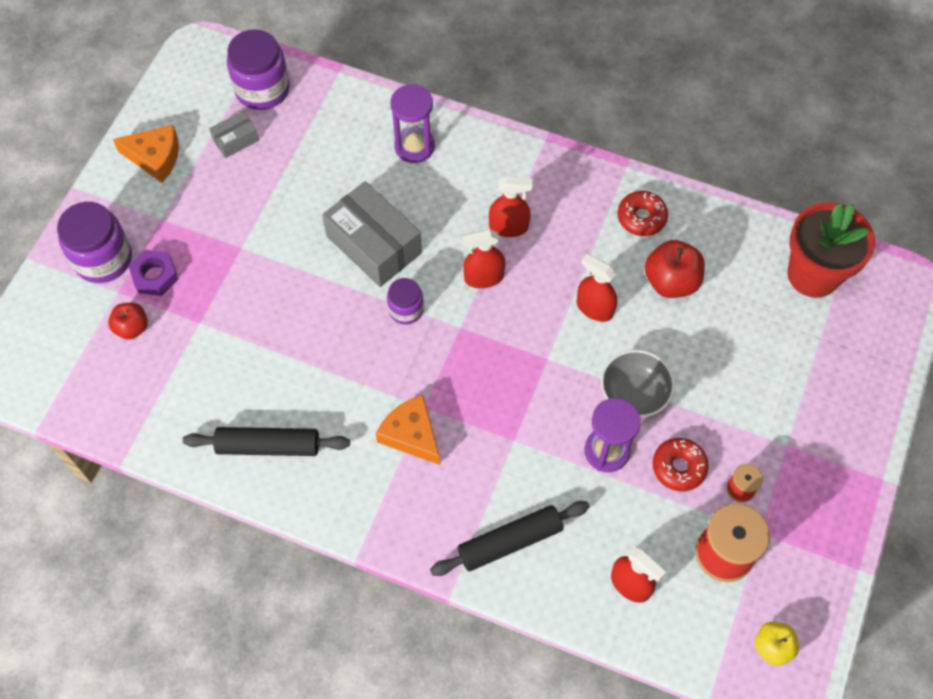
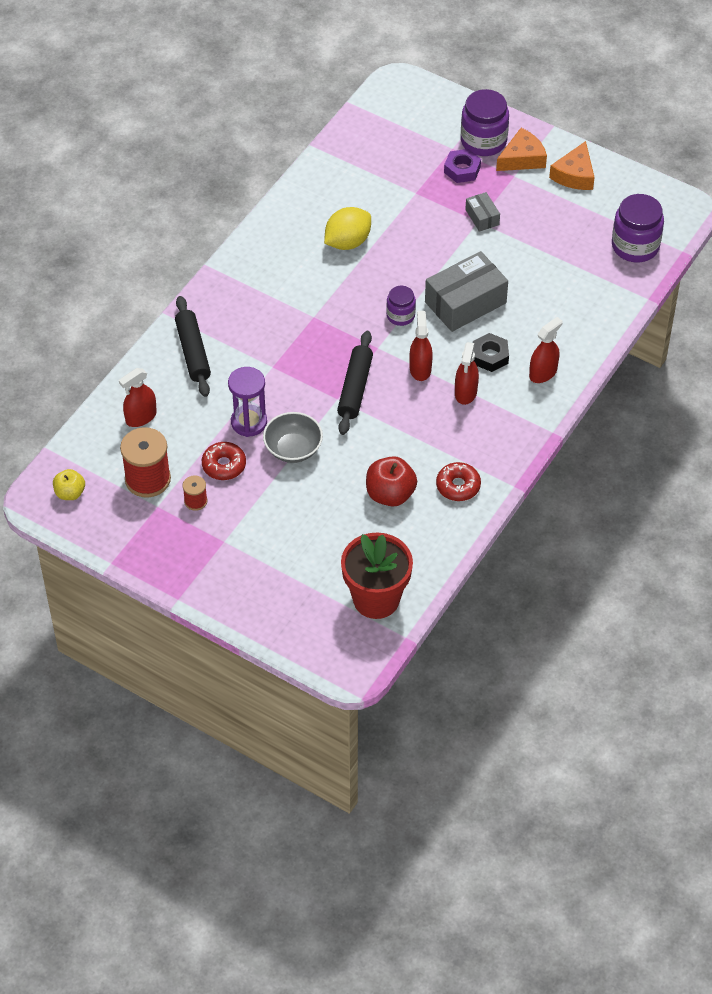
camera: 100 degrees right, 10 degrees down
red apple [108,303,148,340] -> none
black rolling pin [183,427,350,456] -> black rolling pin moved to [337,331,373,435]
grey box [209,111,259,158] -> grey box moved to [465,192,500,232]
orange cheese [376,395,440,465] -> orange cheese moved to [496,128,547,171]
purple hourglass [391,84,435,163] -> none
red spray bottle [577,254,617,322] -> red spray bottle moved to [529,317,563,383]
none -> yellow lemon [324,207,371,250]
none -> black nut [473,333,509,372]

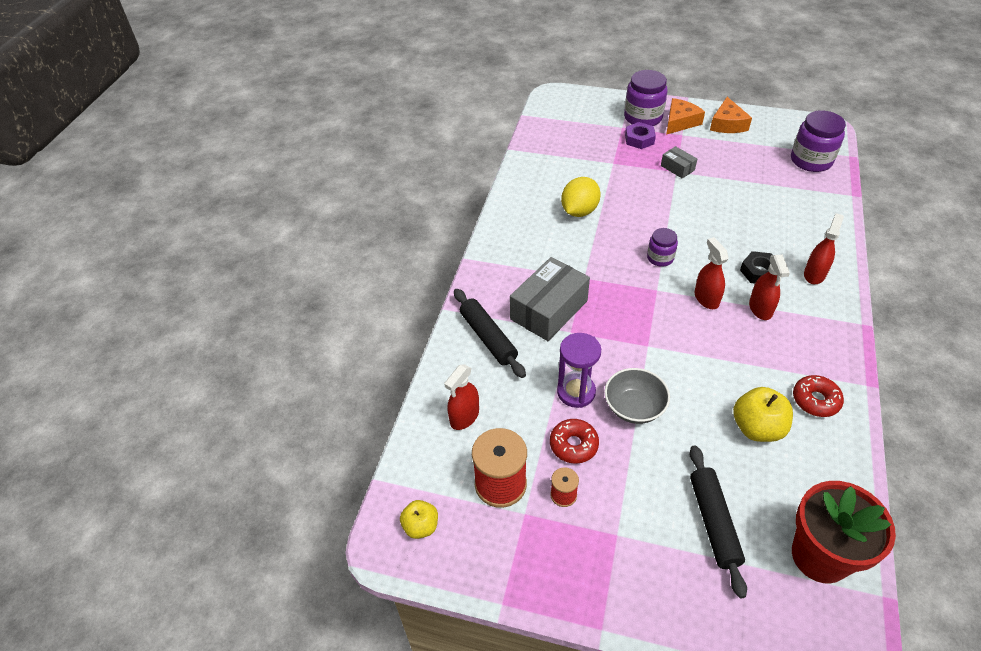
camera: 15 degrees left, 5 degrees down
black rolling pin [337,331,373,435] -> black rolling pin moved to [690,445,747,598]
red apple [366,456,417,507] -> yellow apple [733,387,793,442]
grey box [425,251,508,332] -> grey box moved to [510,257,590,341]

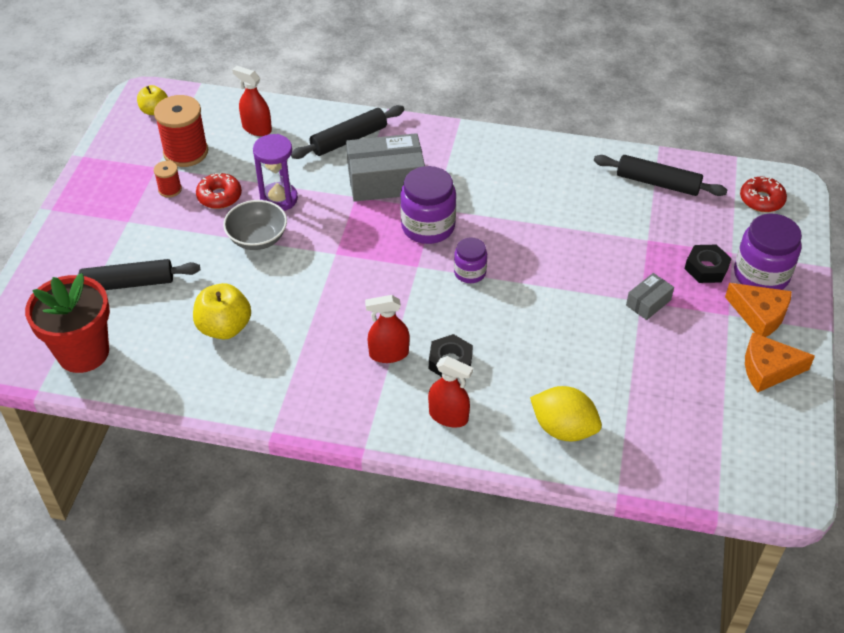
camera: 85 degrees right, 0 degrees up
grey box [510,257,590,341] -> grey box turned 45 degrees counterclockwise [346,133,425,202]
yellow lemon [561,177,601,217] -> yellow lemon moved to [530,386,602,441]
purple nut [625,122,656,149] -> black nut [684,245,731,283]
red spray bottle [694,237,728,309] -> none
purple jar [791,110,846,172] -> purple jar moved to [400,166,456,244]
red donut [793,375,844,417] -> red donut moved to [740,177,787,212]
none -> black rolling pin [594,155,727,196]

